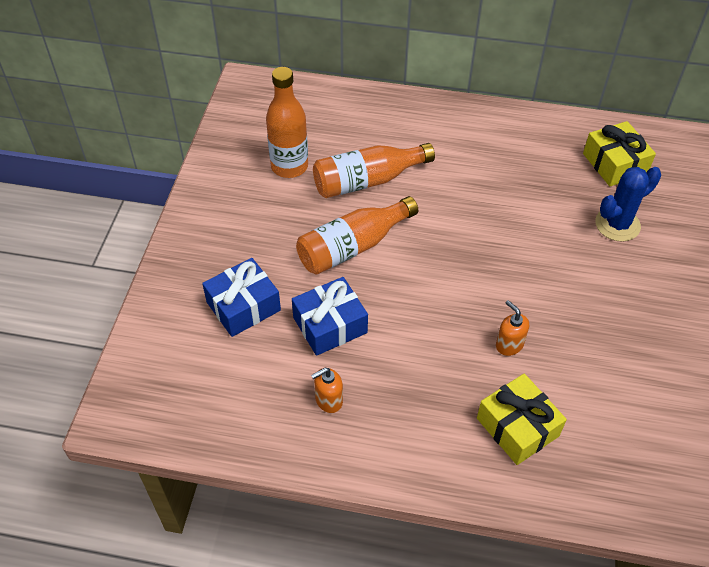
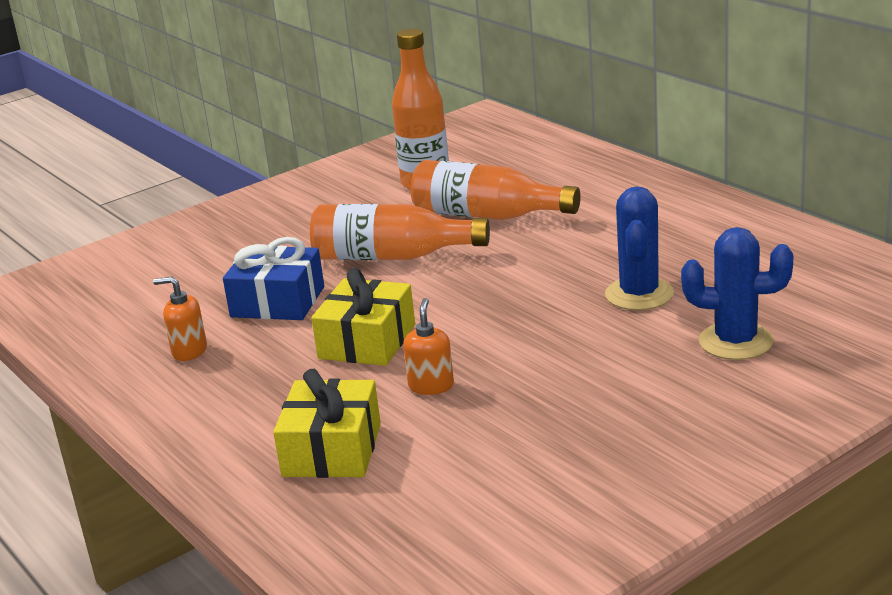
camera: 45 degrees right, 25 degrees down
blue gift [202,258,281,337] -> none
yellow gift [583,121,656,186] -> yellow gift moved to [311,268,415,366]
none -> blue cactus [605,186,674,310]

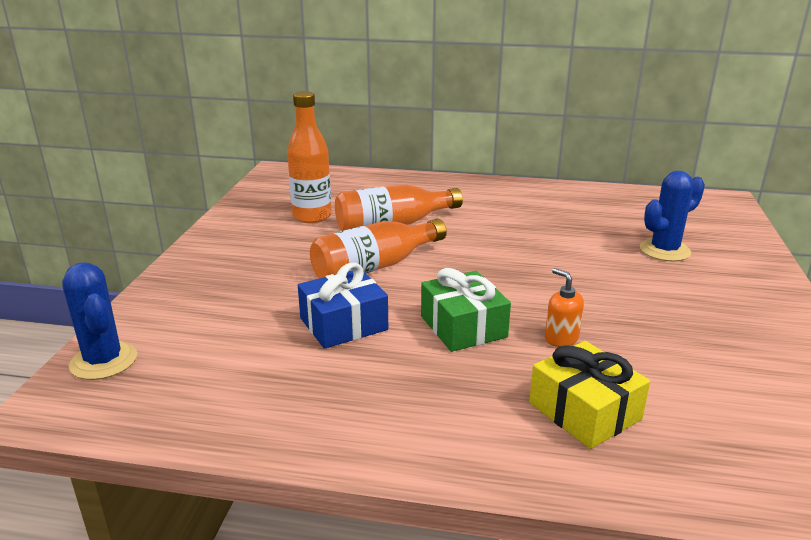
camera: 45 degrees left, 0 degrees up
orange soap dispenser [153,277,207,361] -> none
yellow gift [311,268,415,366] -> green gift [421,268,511,352]
blue cactus [605,186,674,310] -> blue cactus moved to [62,262,137,380]

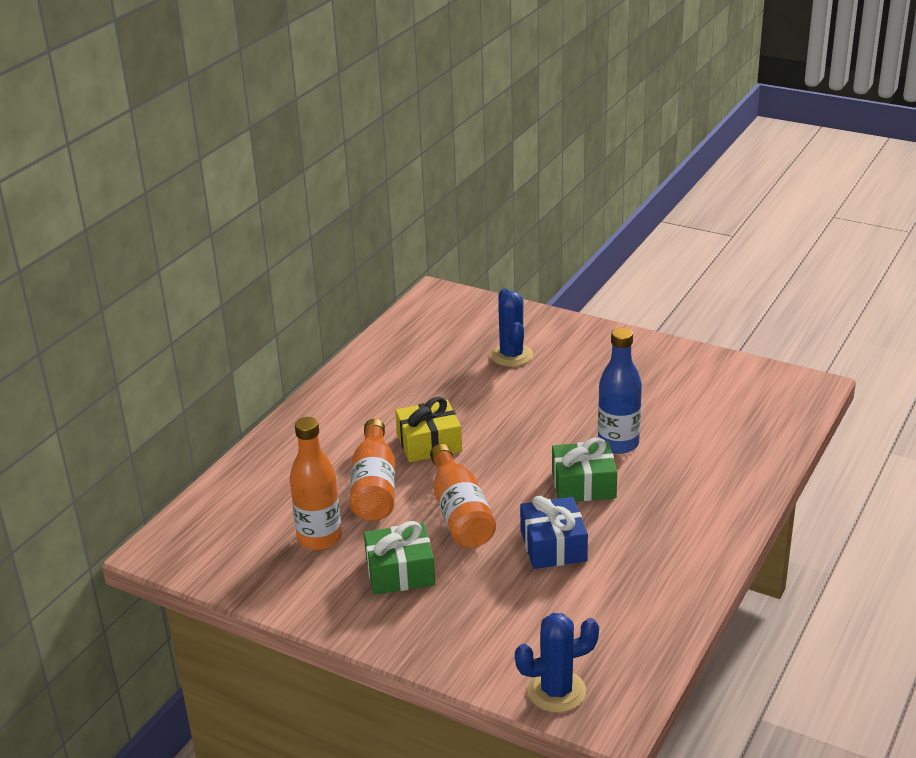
camera: 70 degrees left, 5 degrees up
yellow gift [529,341,650,449] -> yellow gift moved to [395,397,462,462]
orange soap dispenser [545,268,584,347] -> blue bottle [598,328,642,454]
none -> green gift [364,521,435,595]

